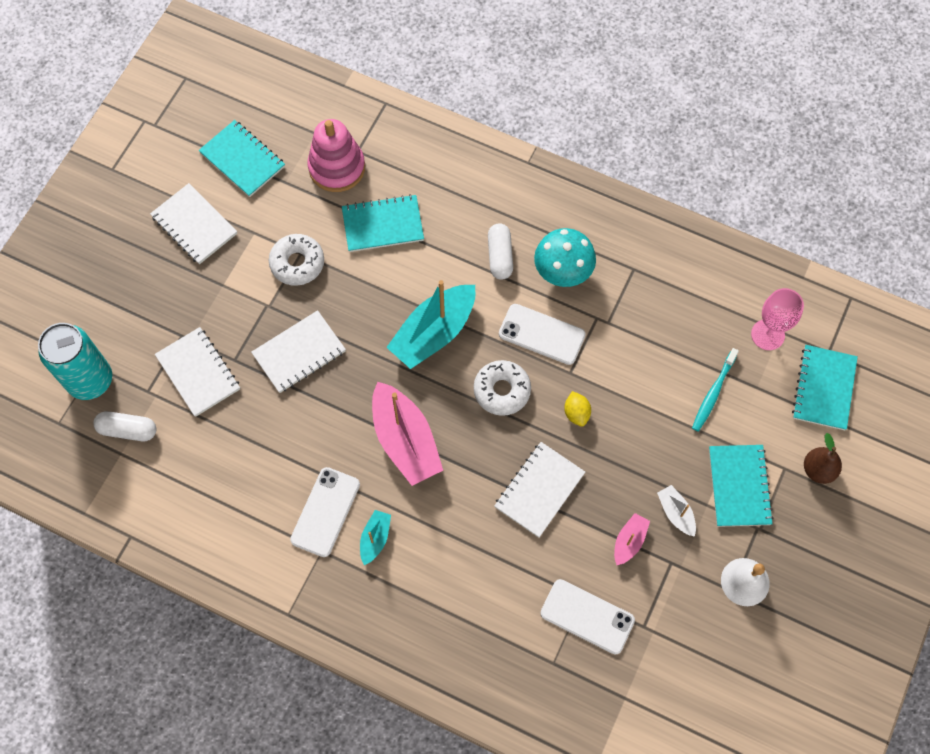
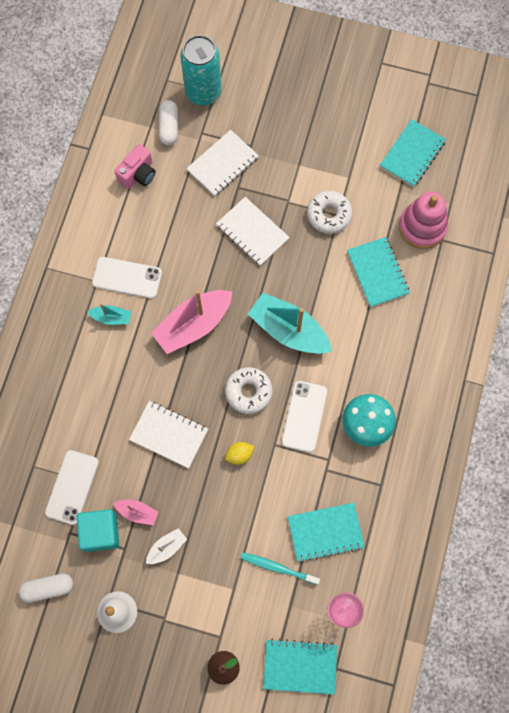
camera: 80 degrees right, 5 degrees up
white notebook [150,183,237,264] -> none
white capsule [488,224,513,280] -> white capsule moved to [19,573,73,603]
turquoise notebook [709,445,774,527] -> turquoise notebook moved to [288,503,364,562]
none -> turquoise cube [77,509,119,552]
none -> pink camera [114,144,155,189]

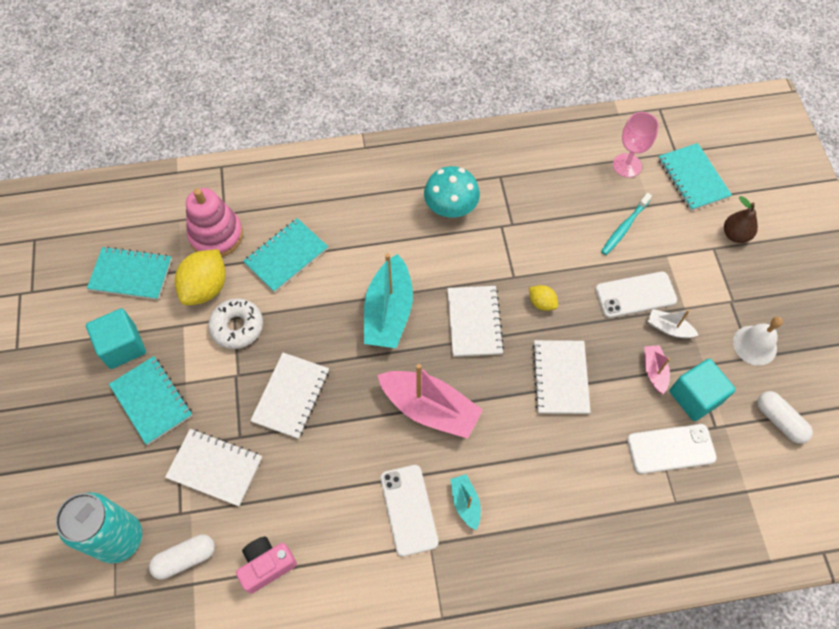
camera: 115 degrees left, 10 degrees down
pink camera [114,144,155,189] -> pink camera turned 45 degrees counterclockwise [236,537,297,594]
white donut [225,367,273,414] -> white notebook [447,286,504,357]
turquoise toothbrush [240,552,320,585] -> turquoise toothbrush turned 45 degrees clockwise [601,193,652,255]
white phone [282,381,327,452] -> white phone moved to [595,272,677,318]
turquoise notebook [288,503,364,562] -> turquoise notebook moved to [109,356,193,445]
none -> turquoise cube [86,308,146,369]
none -> yellow lemon [175,249,226,306]

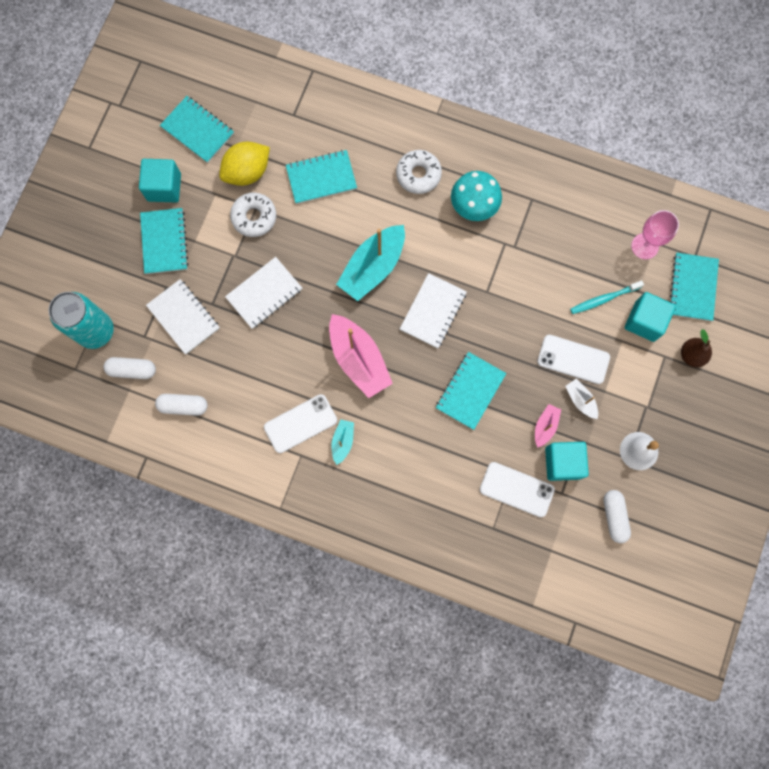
camera: 30 degrees right, 15 degrees up
pink stacking toy [186,188,243,257] -> none
pink camera [236,537,297,594] -> white capsule [155,394,208,416]
white phone [381,465,439,556] -> white phone turned 45 degrees clockwise [264,394,337,453]
yellow lemon [529,285,558,311] -> none
white notebook [532,340,591,414] -> turquoise notebook [436,352,506,430]
none -> white donut [396,150,442,194]
none -> turquoise cube [625,292,676,342]

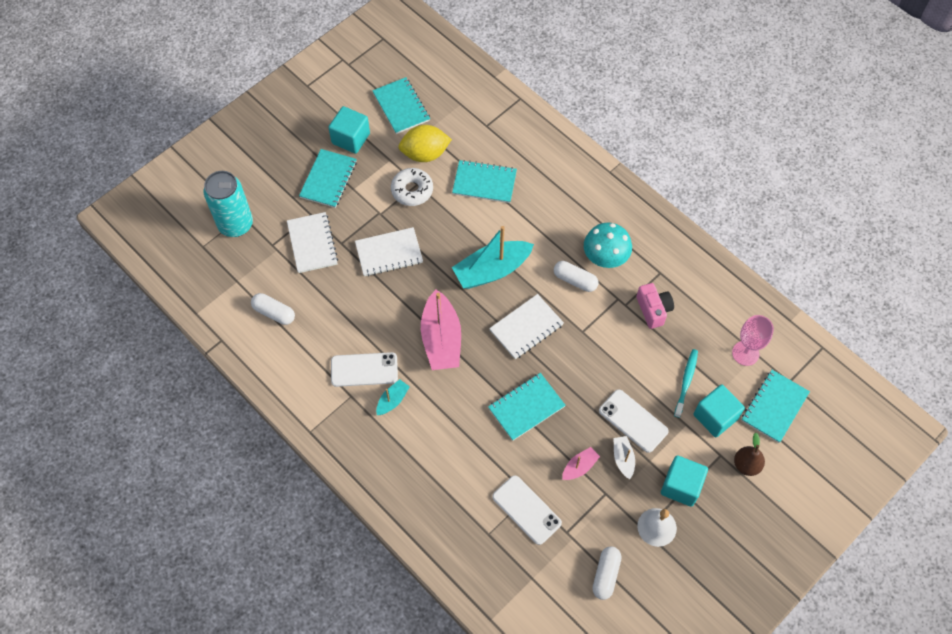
camera: 25 degrees right, 15 degrees down
white capsule [103,357,156,379] -> white capsule moved to [554,261,598,292]
white donut [396,150,442,194] -> none
turquoise cube [545,442,589,481] -> turquoise cube moved to [661,455,708,507]
turquoise toothbrush [570,280,644,314] -> turquoise toothbrush turned 105 degrees clockwise [674,349,698,418]
none -> pink camera [636,283,674,329]

